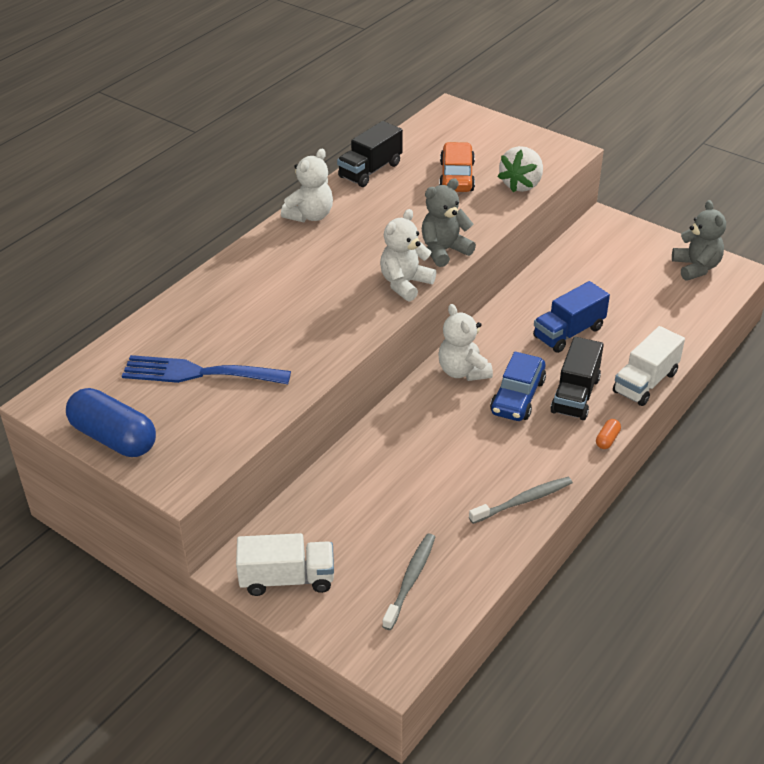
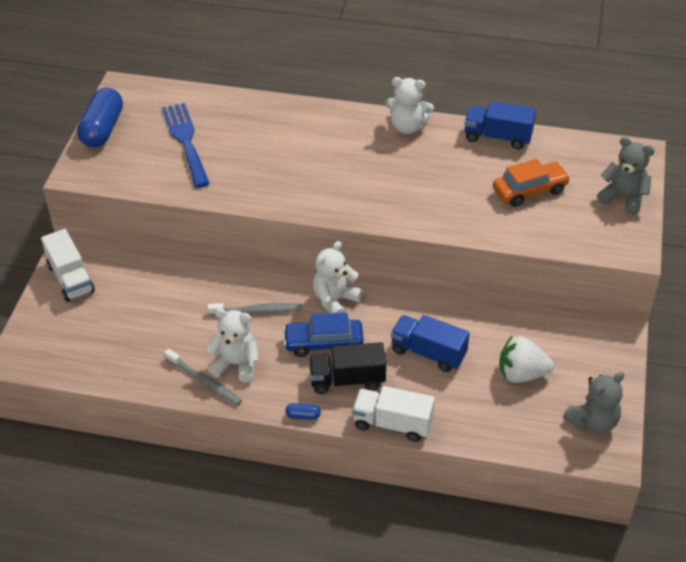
camera: 65 degrees right, 5 degrees up
black truck [337,121,403,187] -> blue truck [464,101,536,149]
white teddy bear [380,209,436,302] -> white teddy bear moved to [206,309,259,383]
grey toothbrush [382,534,435,630] -> grey toothbrush moved to [208,303,302,315]
grey teddy bear [422,178,476,267] -> grey teddy bear moved to [597,137,655,215]
white strawberry [498,146,543,193] -> white strawberry moved to [499,336,554,383]
orange capsule [596,419,621,449] -> blue capsule [285,403,321,420]

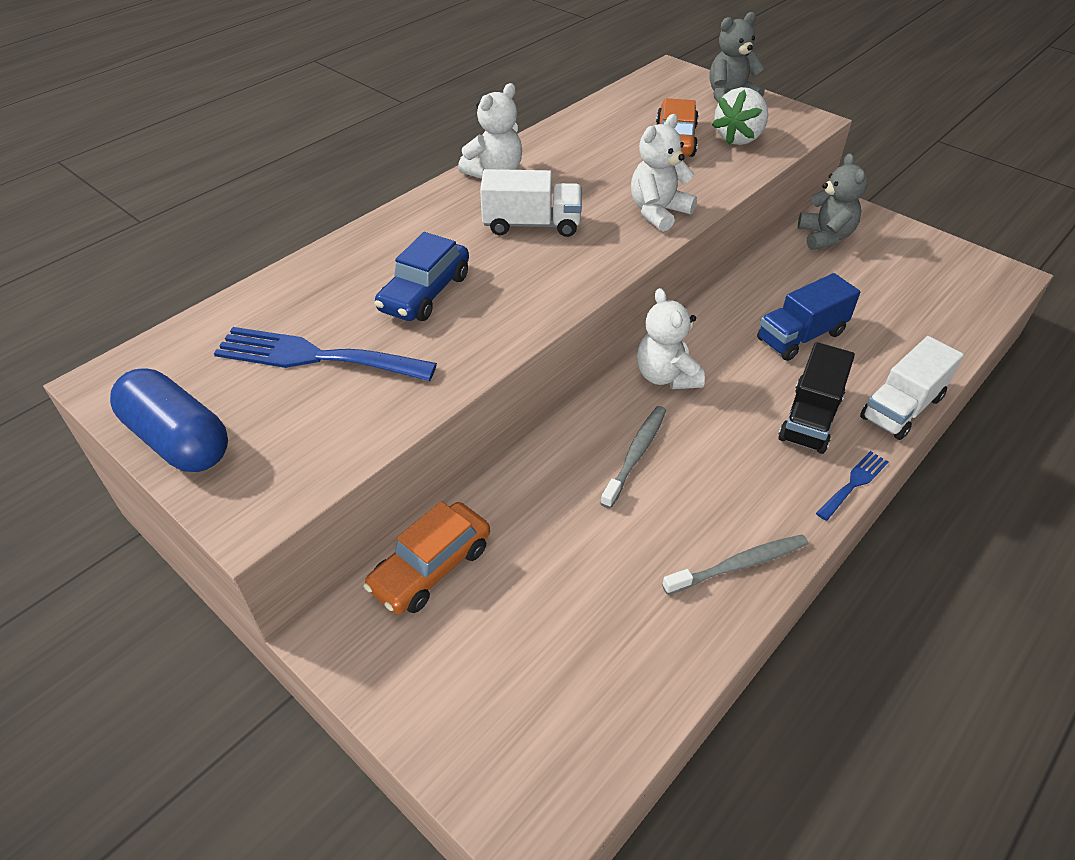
camera: 60 degrees left, 0 degrees up
white truck [41,229,95,302] -> white truck moved to [480,169,582,237]
white teddy bear [206,309,259,383] -> white teddy bear moved to [631,114,697,232]
blue car [283,312,364,357] -> blue car moved to [374,232,469,321]
blue capsule [285,403,321,420] -> blue fork [816,451,889,521]
blue truck [464,101,536,149] -> none
white strawberry [499,336,554,383] -> white strawberry moved to [712,87,768,145]
grey teddy bear [563,372,624,434] -> grey teddy bear moved to [798,153,868,250]
none -> orange car [363,501,490,614]

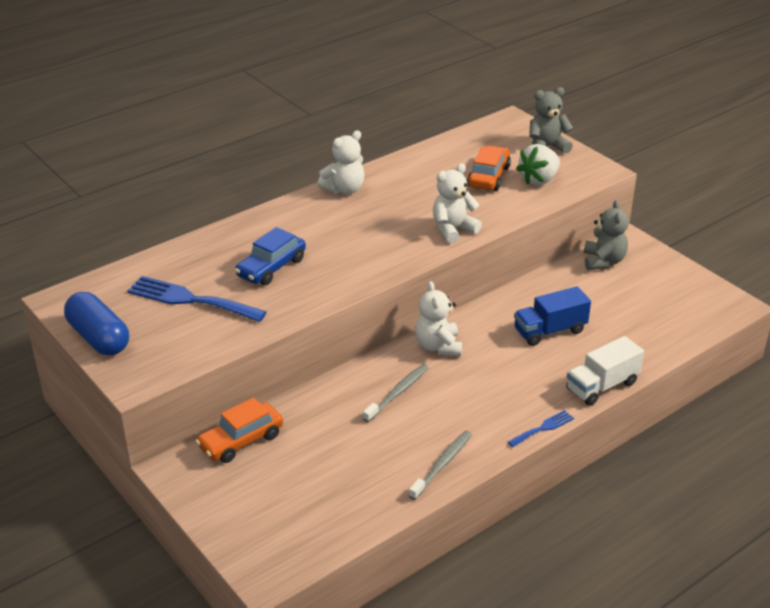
camera: 10 degrees right, 10 degrees down
white truck [480,169,582,237] -> none
grey toothbrush [662,534,808,595] -> grey toothbrush turned 45 degrees counterclockwise [409,431,472,500]
black truck [778,342,855,454] -> none

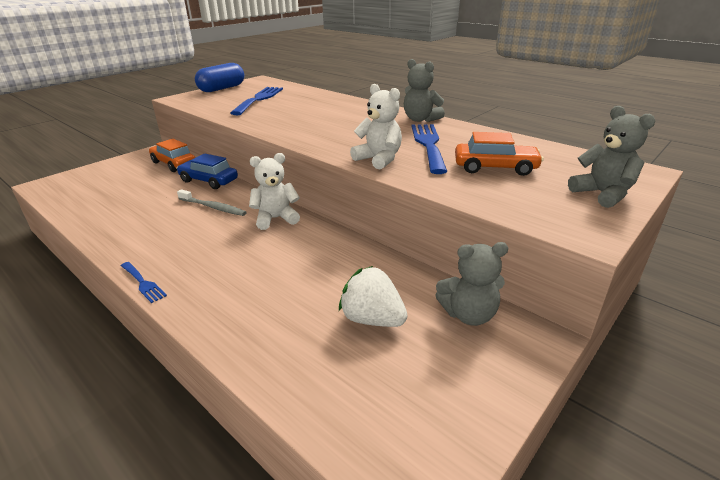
camera: 80 degrees right, 5 degrees down
blue car [235,227,306,285] -> blue car moved to [176,154,238,189]
white teddy bear [318,130,365,194] -> grey teddy bear [404,59,445,122]
grey toothbrush [409,431,472,500] -> none
blue truck [514,286,591,346] -> none
white strawberry [516,144,560,185] -> white strawberry moved to [339,266,408,327]
white truck [566,336,644,406] -> none
none -> blue fork [411,124,448,174]

